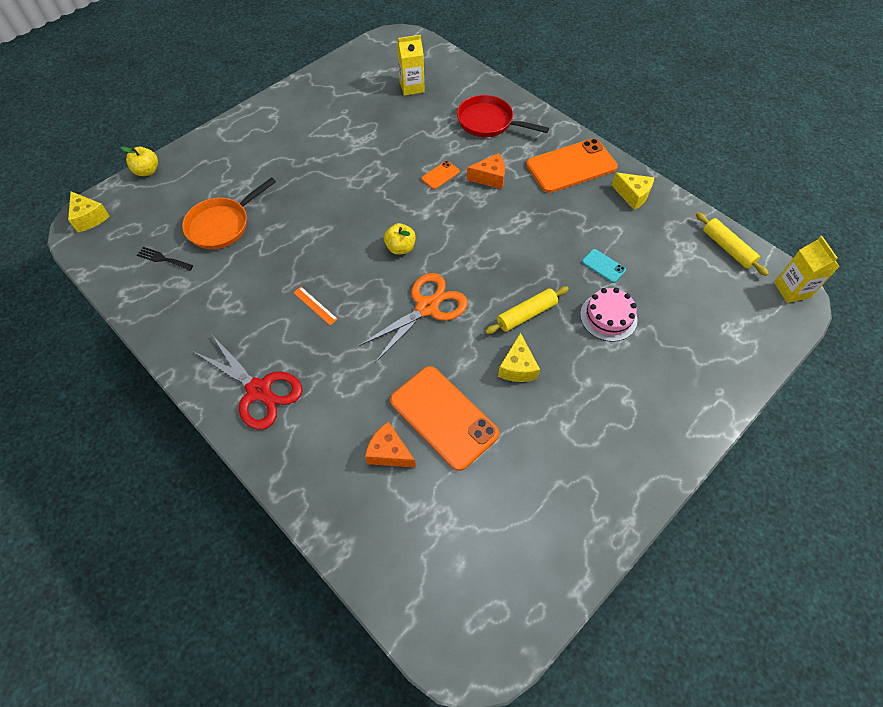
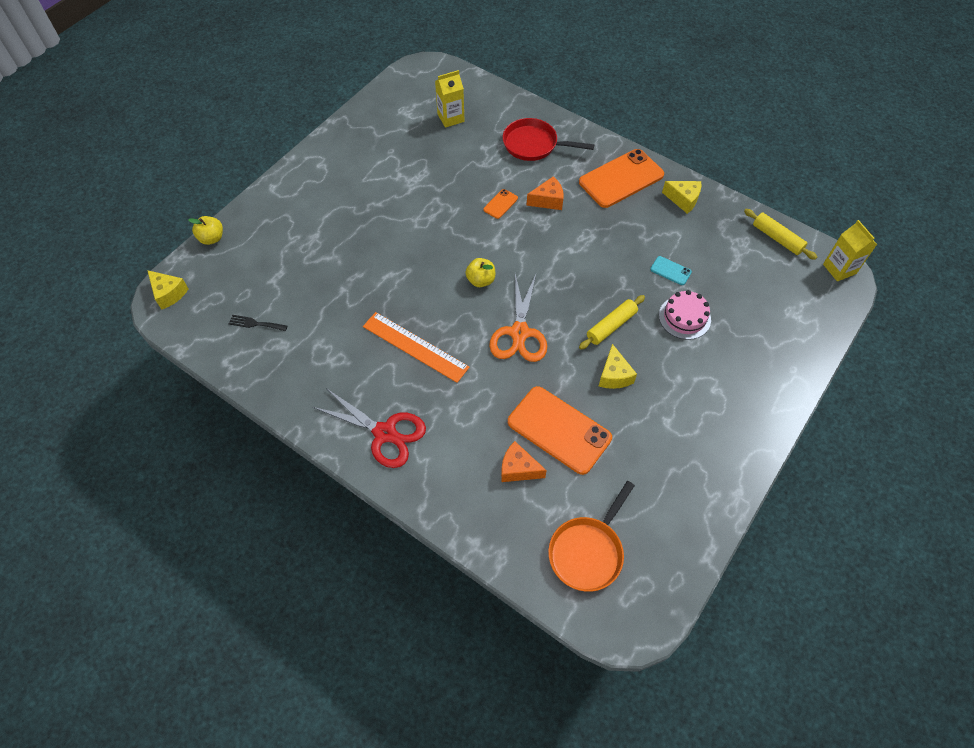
camera: 10 degrees left, 0 degrees up
orange pan [182,177,276,249] -> orange pan moved to [548,481,635,592]
orange ruler [293,287,338,325] -> orange ruler [363,312,470,383], size x2.18
orange scissors [359,273,468,363] -> orange scissors turned 150 degrees clockwise [489,274,547,362]

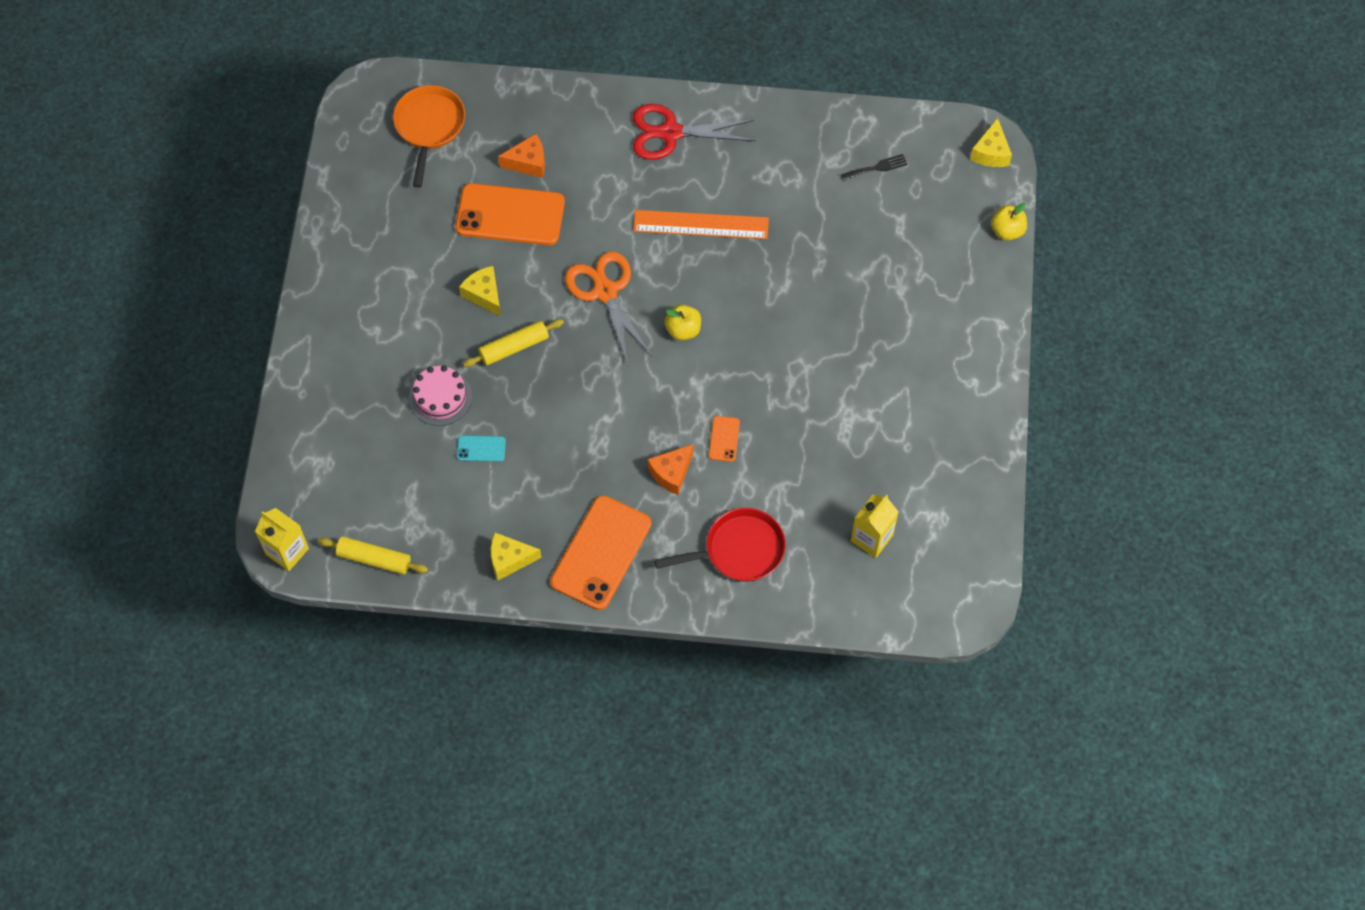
camera: 150 degrees right, 5 degrees up
yellow cheese [147,270,189,310] -> yellow cheese turned 90 degrees counterclockwise [970,118,1012,167]
yellow rolling pin [579,295,645,350] -> yellow rolling pin turned 45 degrees clockwise [463,319,564,367]

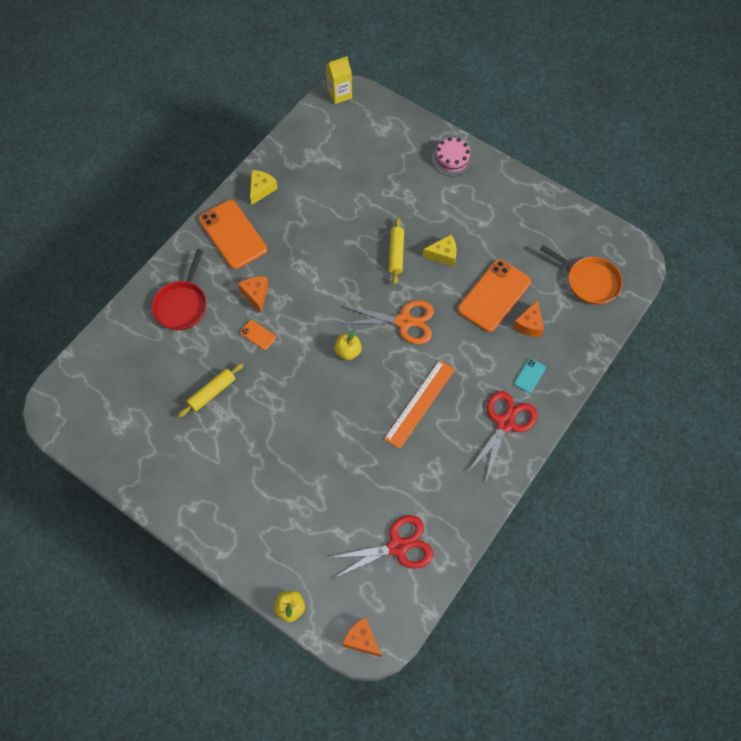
camera: 120 degrees right, 0 degrees up
yellow rolling pin [318,536,428,574] -> yellow rolling pin moved to [178,363,243,417]
pink cake [409,365,472,426] -> pink cake moved to [432,137,473,176]
turquoise phone [457,435,506,462] -> turquoise phone moved to [514,358,546,393]
black fork [841,154,908,181] -> red scissors [327,515,433,579]
yellow carton [851,495,899,558] -> none
yellow cheese [970,118,1012,167] -> orange cheese [343,617,381,657]

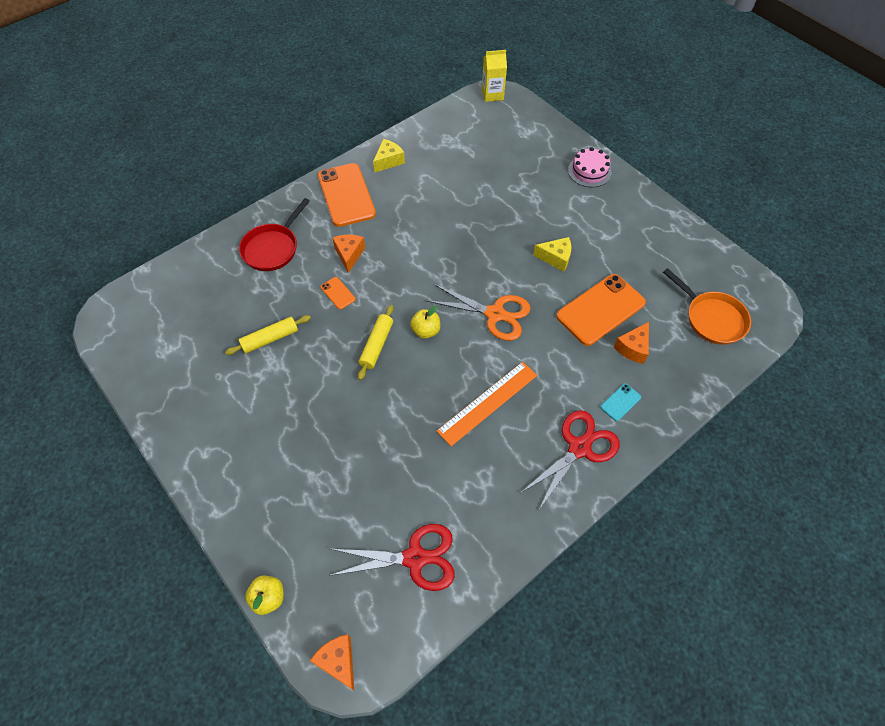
camera: 15 degrees right, 5 degrees down
yellow rolling pin [389,218,404,284] -> yellow rolling pin moved to [358,305,394,380]

